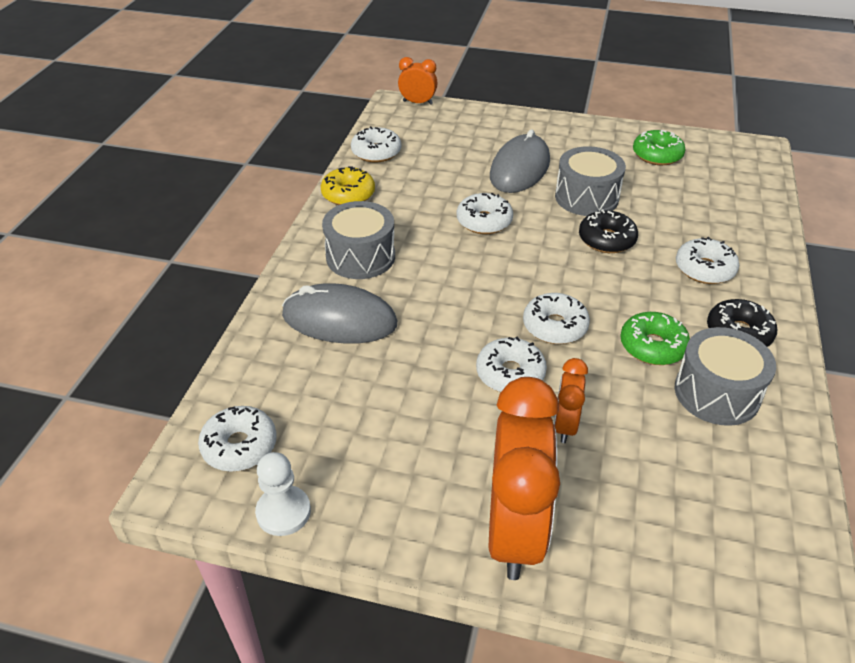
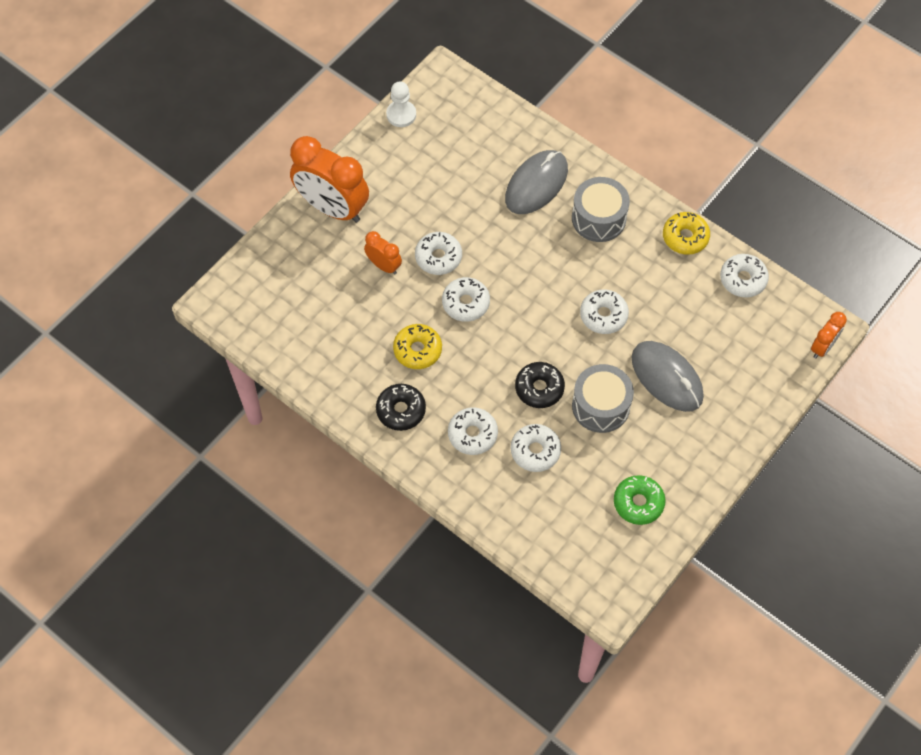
camera: 115 degrees right, 20 degrees up
white donut [198,406,277,472] -> white donut moved to [511,424,561,472]
green donut [620,312,690,365] -> yellow donut [393,324,442,369]
grey drum [675,327,776,426] -> none

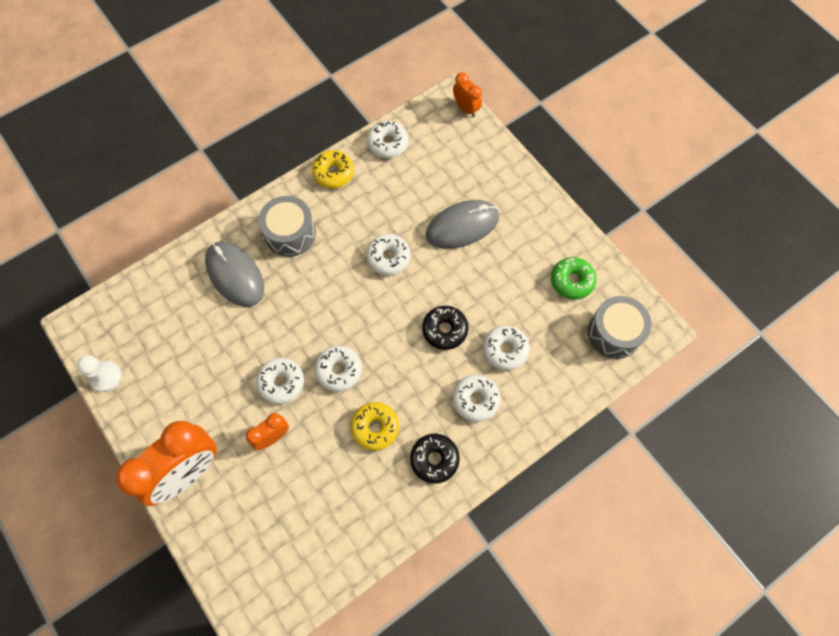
camera: 75 degrees left, 5 degrees up
grey drum [572,364,634,433] -> grey drum moved to [588,296,652,359]

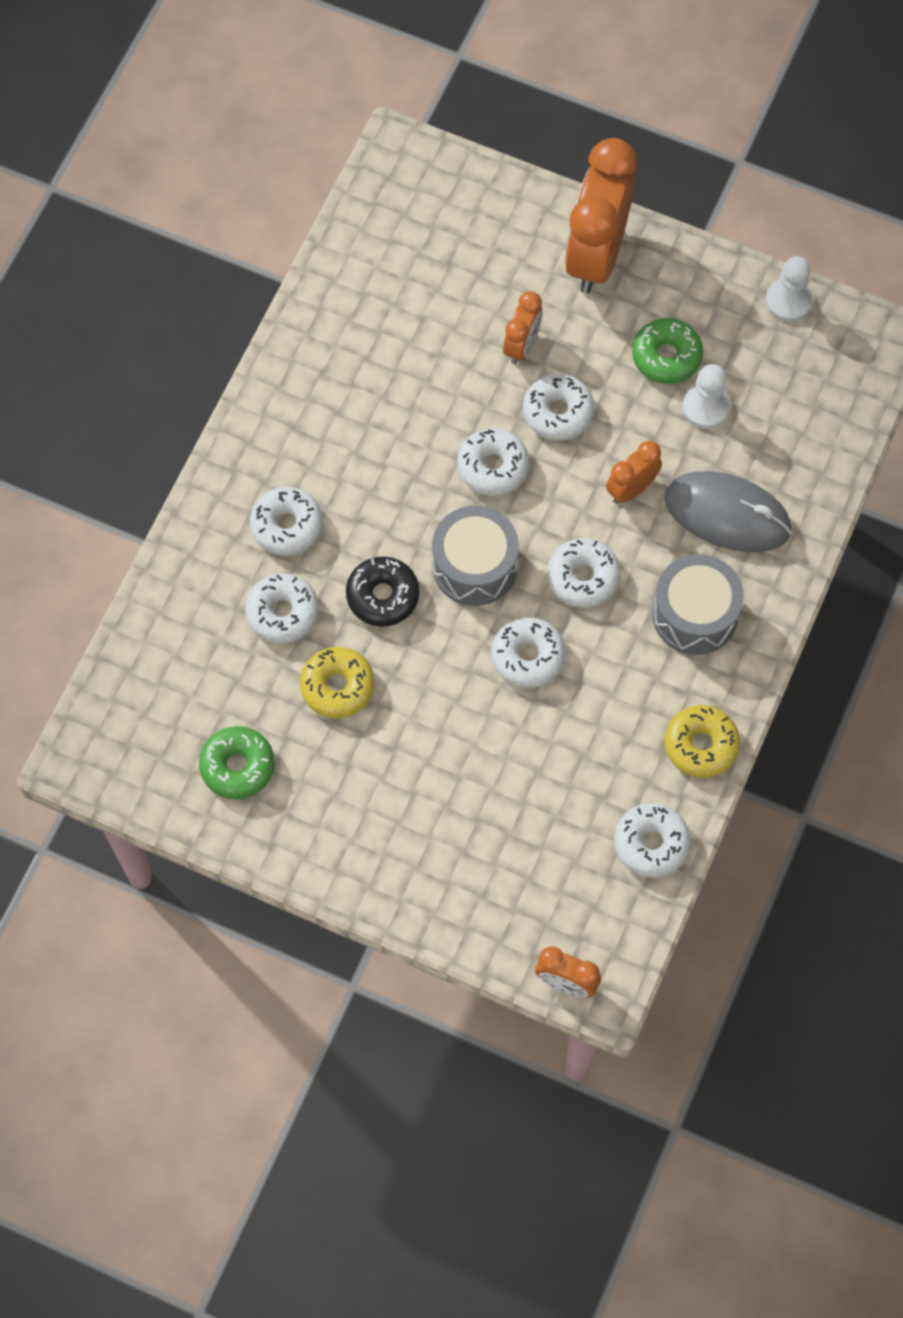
camera: 150 degrees right, 0 degrees up
yellow donut [351,402,399,451] -> yellow donut moved to [300,647,374,718]
black donut [410,434,460,484] -> none
grey mouse [425,200,499,249] -> none
grey drum [588,296,652,359] -> grey drum moved to [432,506,519,606]
none -> white donut [547,538,621,608]
none -> orange clock [606,441,662,504]
none -> green donut [632,318,703,384]
none -> white pawn [682,364,730,429]

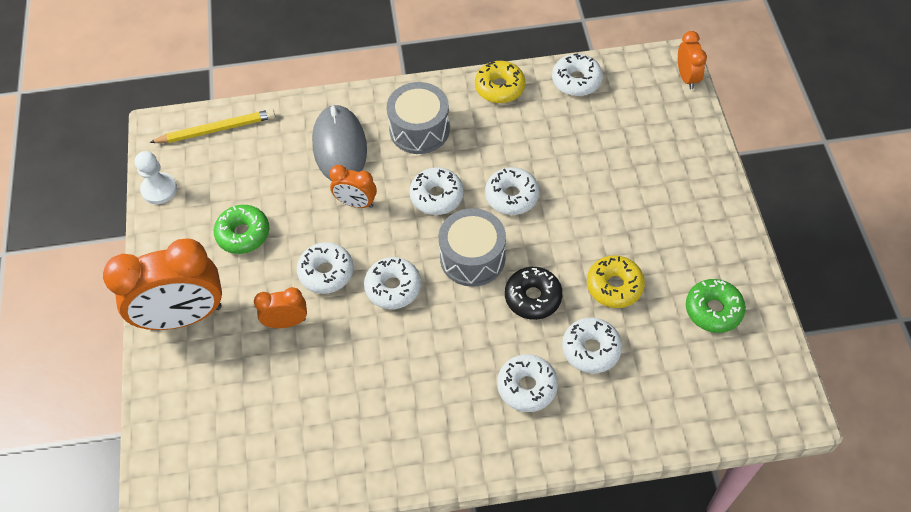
camera: 120 degrees left, 10 degrees down
white pawn [682,364,730,429] -> none
none -> yellow pencil [149,109,275,143]

